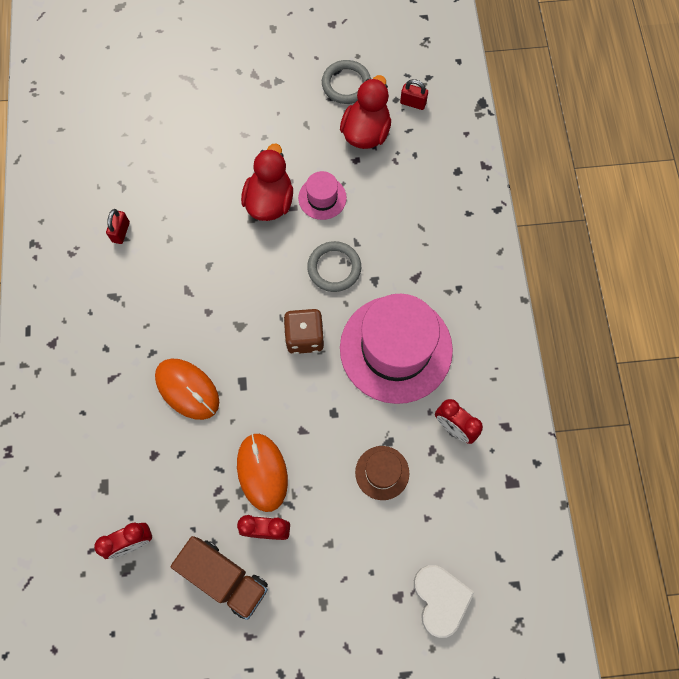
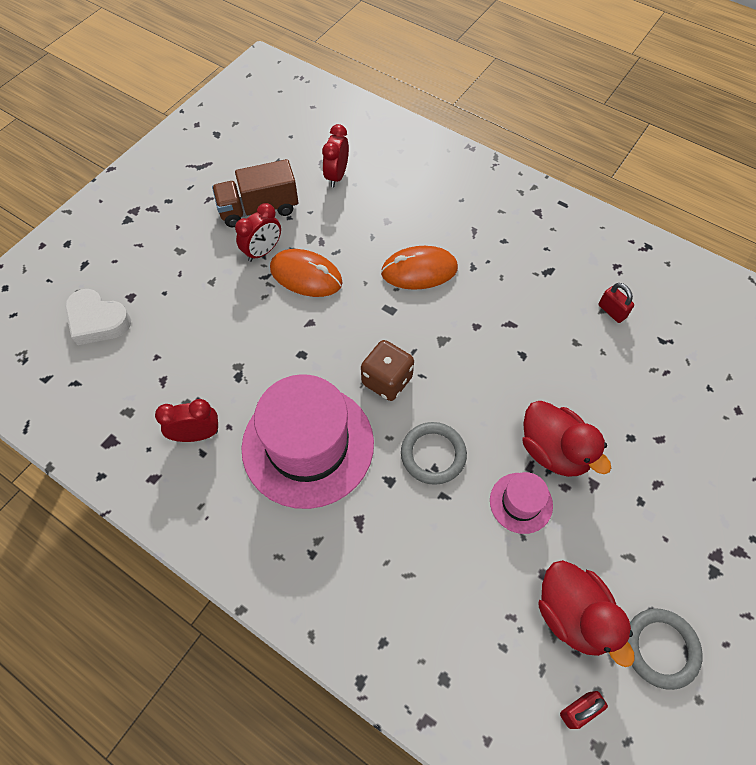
camera: 130 degrees right, 10 degrees down
brown hat [355,446,409,500] -> none

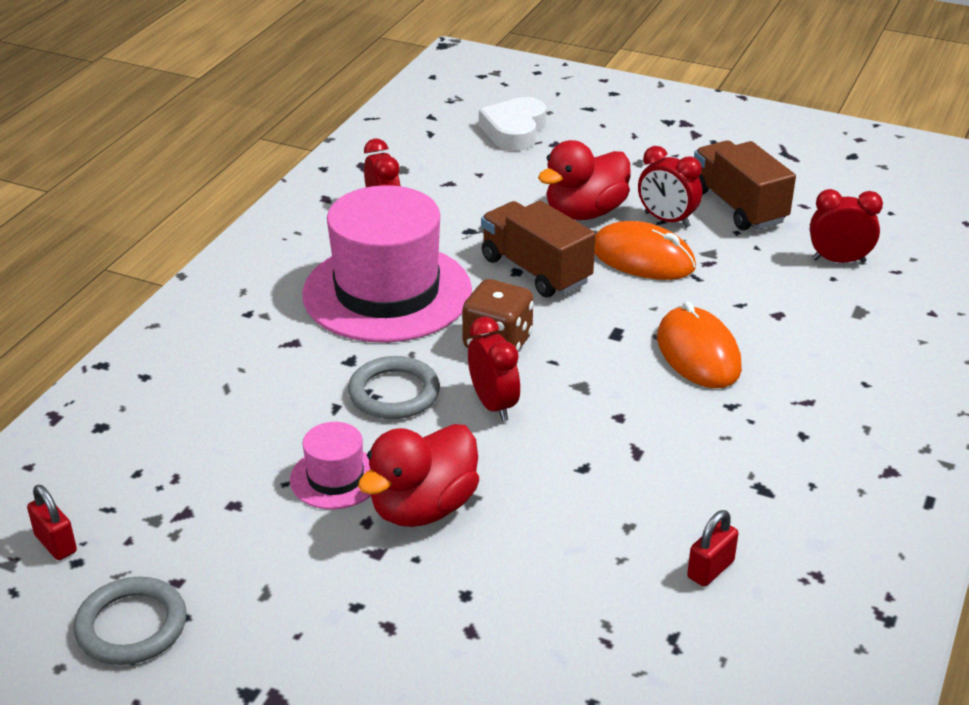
camera: 80 degrees right, 25 degrees down
orange mouse [270,249,343,297] -> orange mouse turned 75 degrees counterclockwise [595,221,696,280]
red duck [538,560,635,667] -> red duck moved to [538,140,631,220]
none -> red clock [468,317,520,421]
none -> brown truck [481,200,596,297]

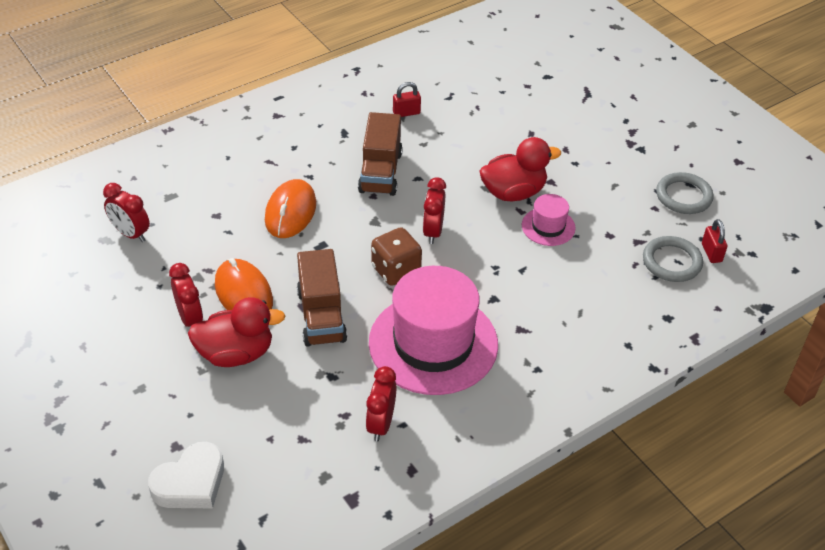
camera: 150 degrees left, 10 degrees up
grey ring [348,356,440,419] -> grey ring moved to [643,236,703,282]
brown truck [694,140,796,231] -> brown truck moved to [358,112,403,196]

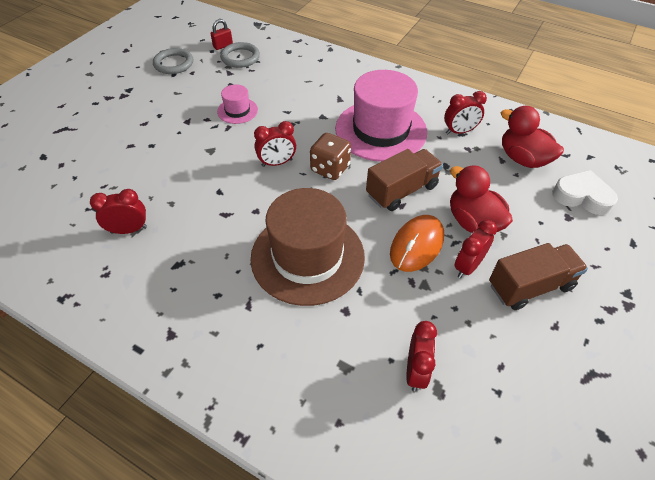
camera: 115 degrees left, 5 degrees up
orange mouse [265,179,316,238] -> brown hat [250,188,365,306]
brown truck [358,112,403,196] -> brown truck moved to [489,243,588,310]
red padlock [393,82,421,117] -> red clock [90,189,147,234]
red duck [480,137,561,201] -> red duck moved to [501,106,564,168]

